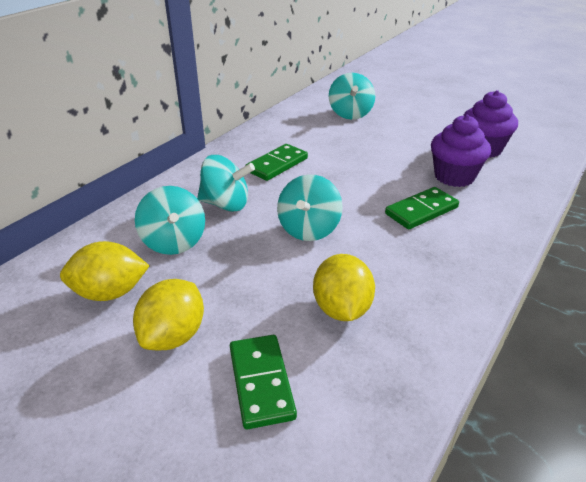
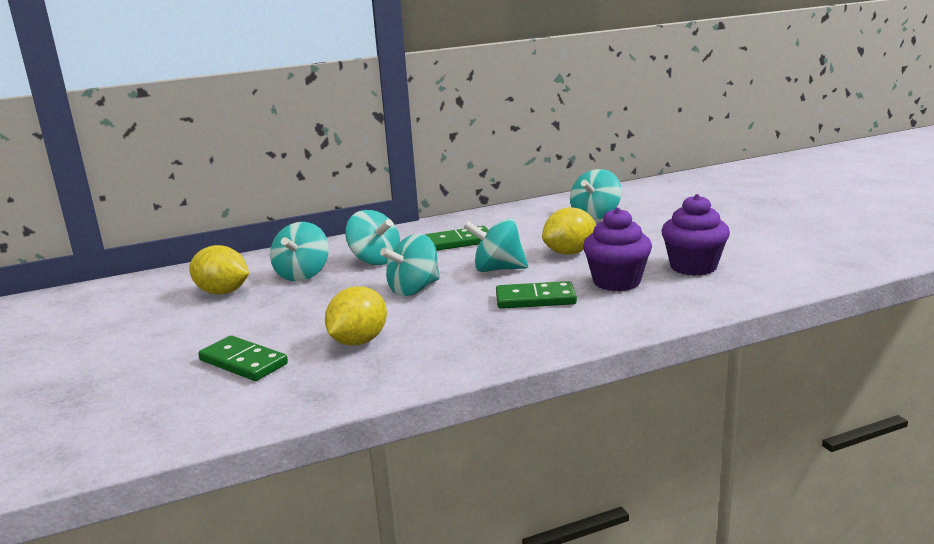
camera: 35 degrees right, 15 degrees down
yellow lemon [133,279,204,350] -> yellow lemon moved to [542,207,596,255]
green domino [230,335,297,429] -> green domino turned 75 degrees counterclockwise [198,336,288,381]
none -> turquoise spinning top [464,218,528,272]

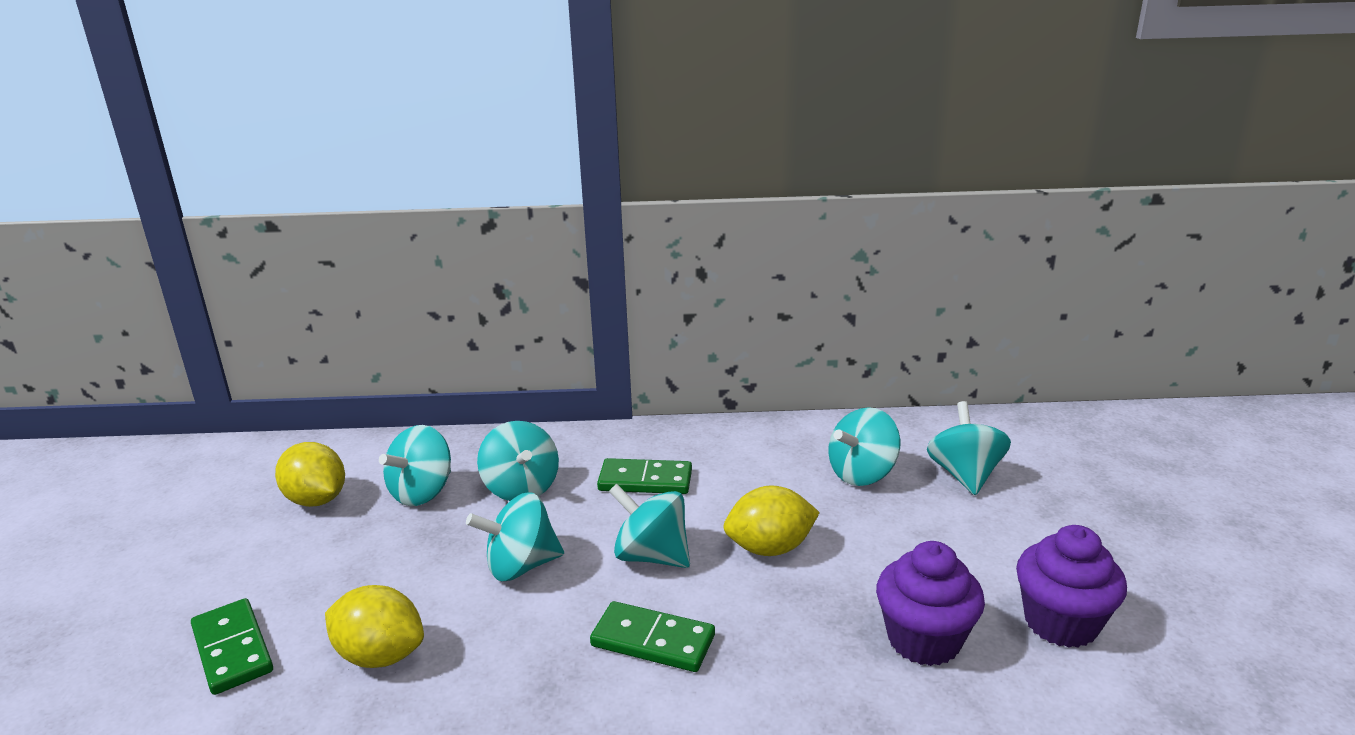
camera: 20 degrees right, 5 degrees up
yellow lemon [325,286,387,346] -> yellow lemon turned 60 degrees clockwise [325,585,424,668]
purple cupcake [583,207,652,291] -> purple cupcake moved to [1016,525,1127,648]
none -> turquoise spinning top [927,401,1011,495]

